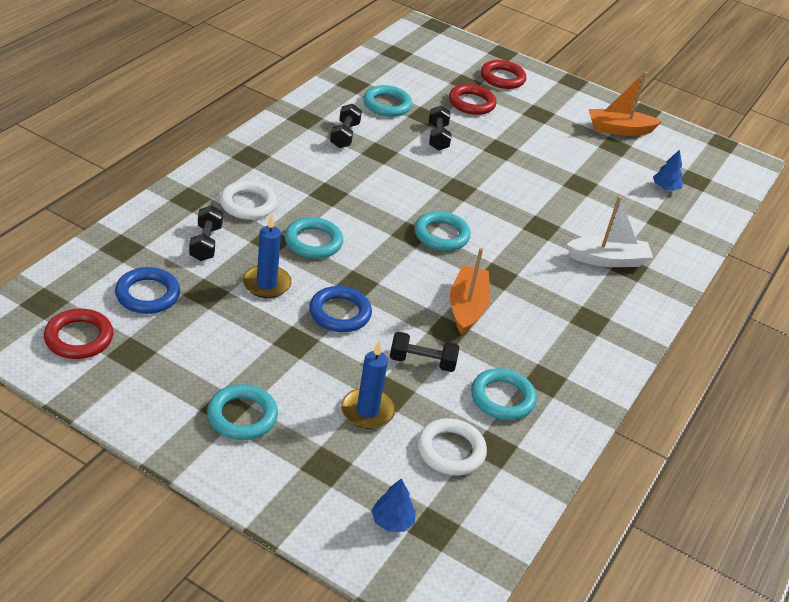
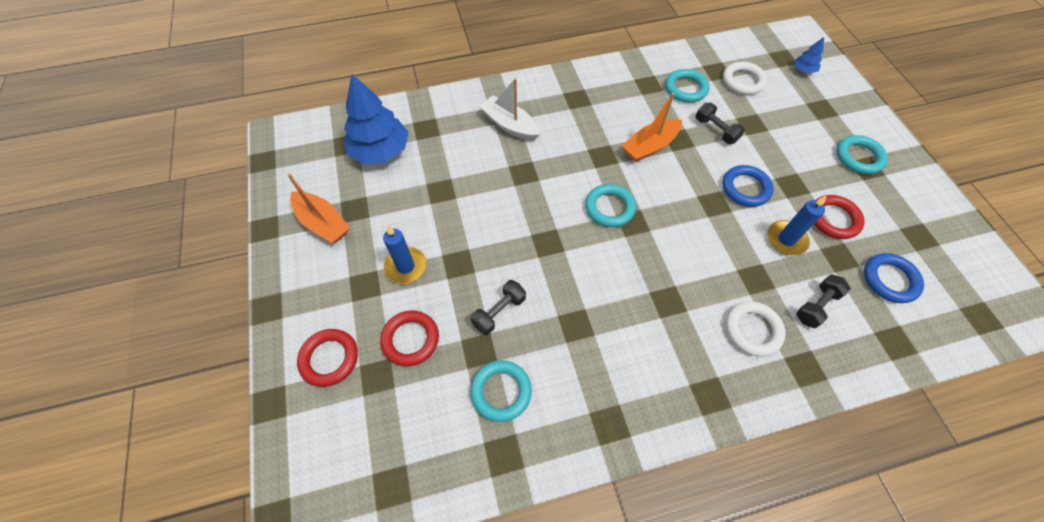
camera: 130 degrees left, 20 degrees up
red ring [44,308,113,359] -> red ring moved to [814,195,864,239]
turquoise ring [285,217,343,259] -> none
black dumbbell [330,104,362,148] -> none
blue candle [341,341,395,429] -> blue candle moved to [383,225,426,284]
blue tree [653,149,683,191] -> blue tree [344,74,409,164], size x2.25

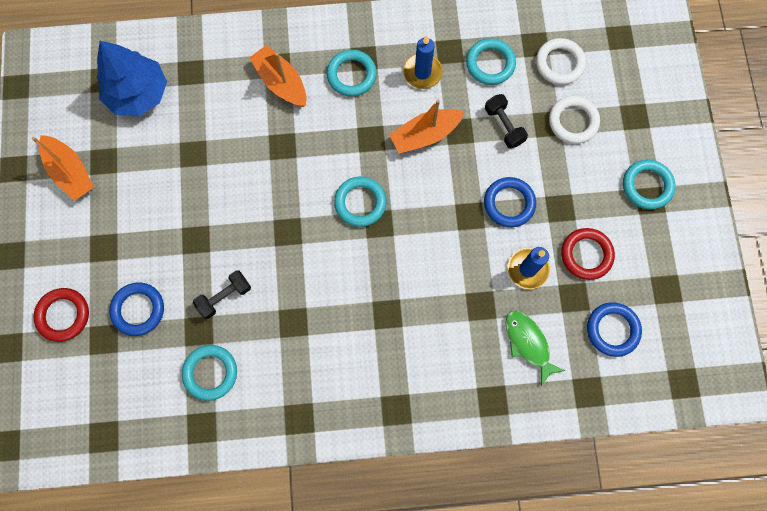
camera: 10 degrees right, 15 degrees up
red ring [380,310,439,366] -> blue ring [109,283,164,336]
blue candle [383,225,426,284] -> blue candle moved to [403,35,443,89]
white boat [479,78,540,141] -> orange boat [249,45,306,107]
white ring [726,301,786,356] -> white ring moved to [549,96,600,144]
blue tree [794,37,824,73] -> none
black dumbbell [796,274,851,328] -> green fish [505,311,565,386]
none -> turquoise ring [327,50,377,97]

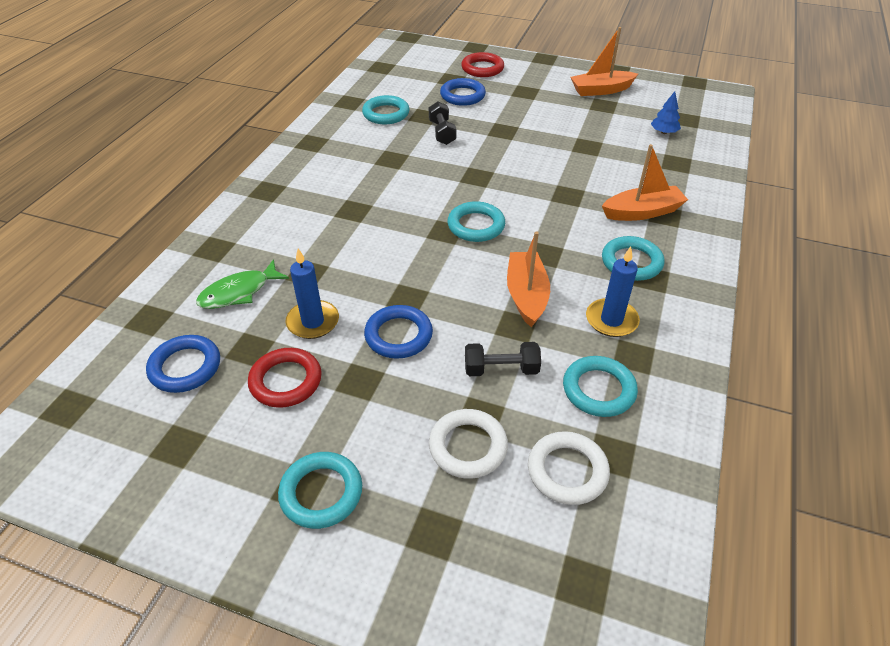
camera: 115 degrees right, 30 degrees down
blue tree [97,41,167,116] -> blue tree [651,91,681,134], size x0.44
green fish [505,311,565,386] -> green fish turned 150 degrees clockwise [196,259,289,309]

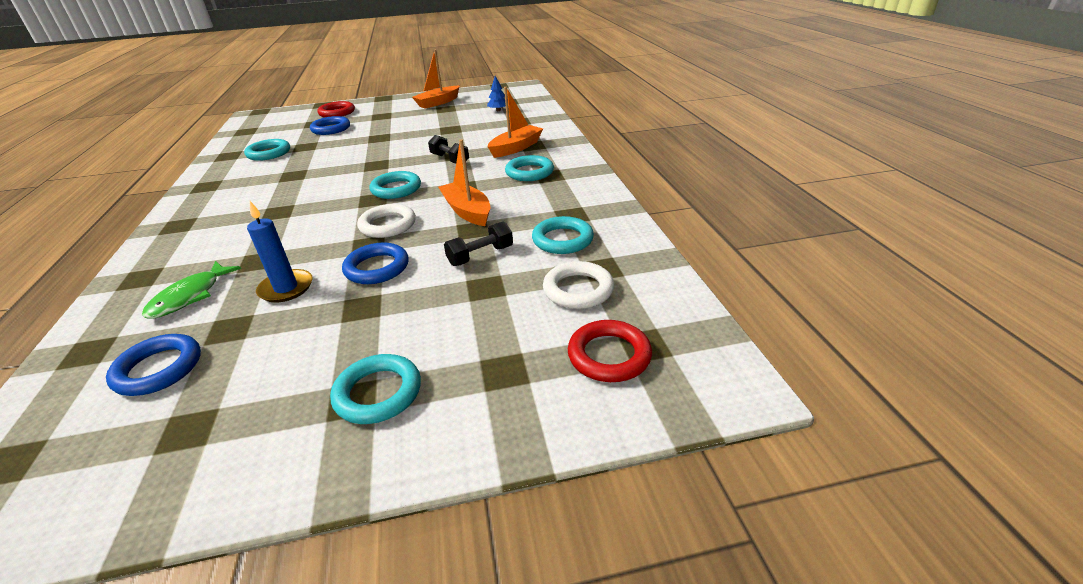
camera: 30 degrees left, 10 degrees down
red ring [248,348,322,408] -> red ring moved to [568,320,652,382]
black dumbbell [429,101,456,145] -> black dumbbell moved to [428,135,469,164]
white ring [429,409,508,479] -> white ring moved to [357,204,416,238]
blue candle [586,247,640,337] -> none

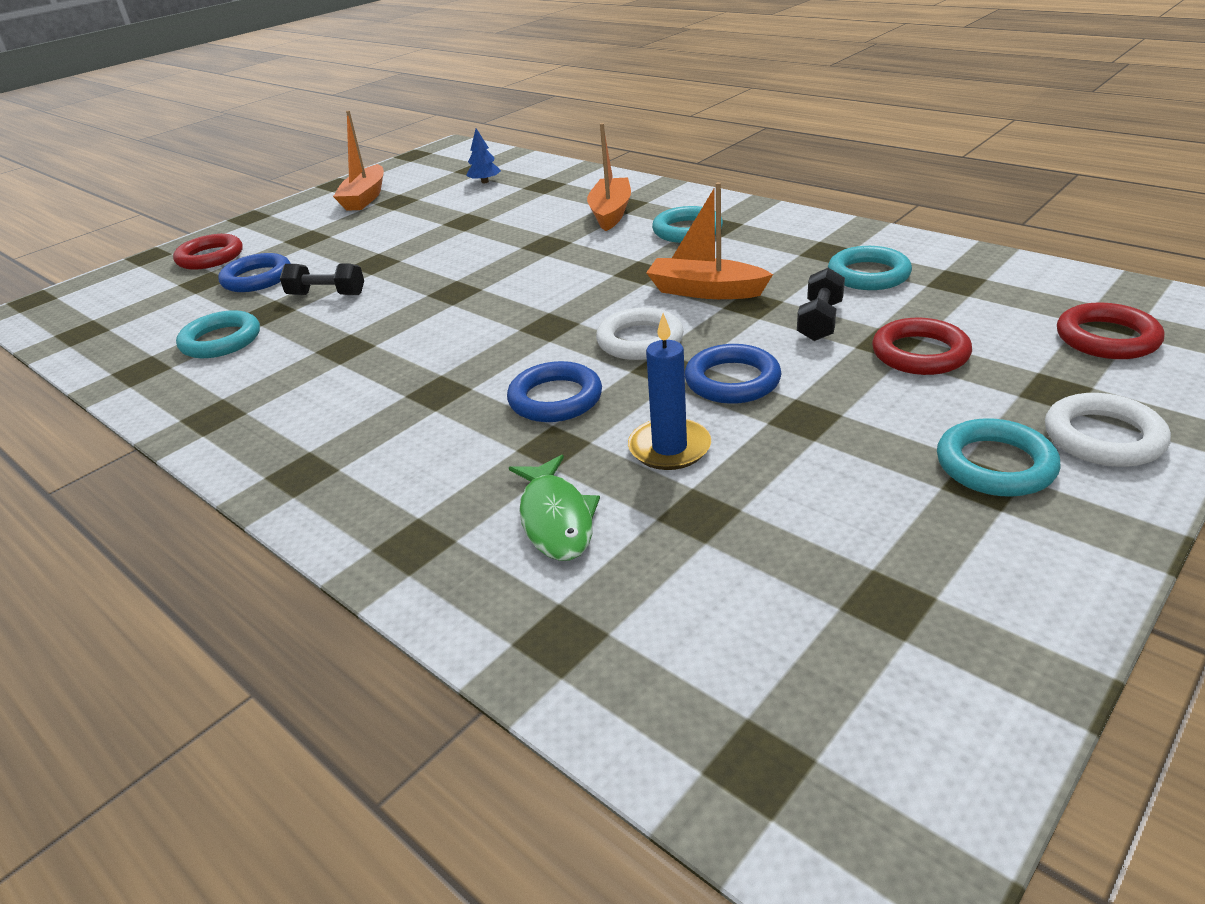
camera: 35 degrees left, 0 degrees up
blue ring [106,334,201,396] -> blue ring moved to [507,361,602,422]
turquoise ring [369,171,421,199] -> none
black dumbbell [428,135,469,164] -> black dumbbell moved to [280,264,364,295]
white ring [543,261,614,309] -> white ring moved to [1045,393,1171,467]
none -> red ring [872,318,972,375]

